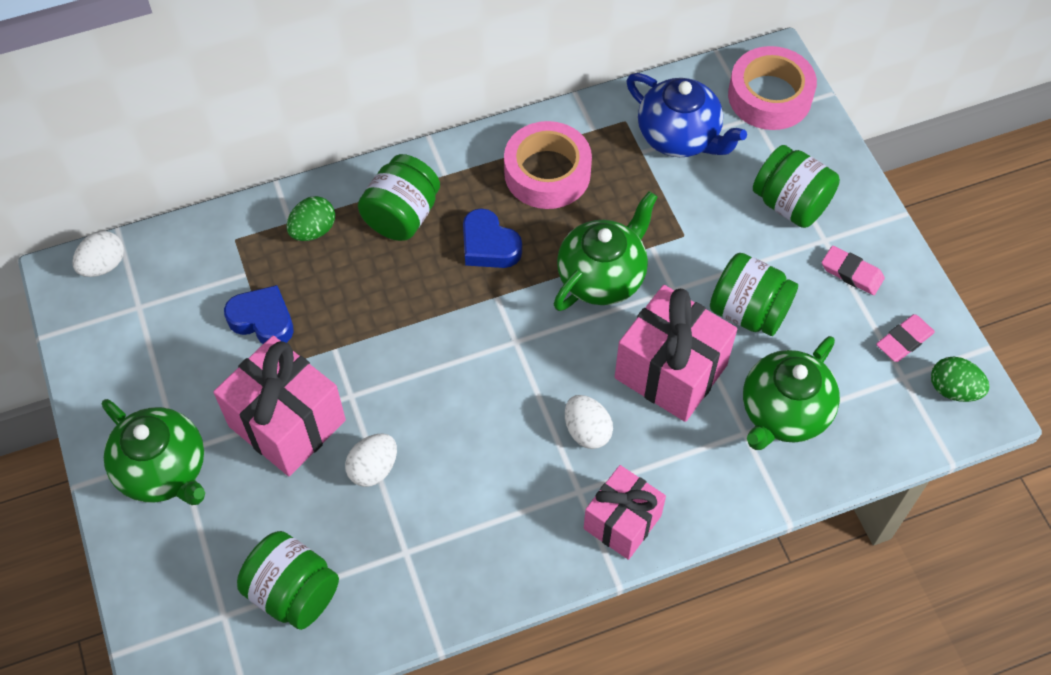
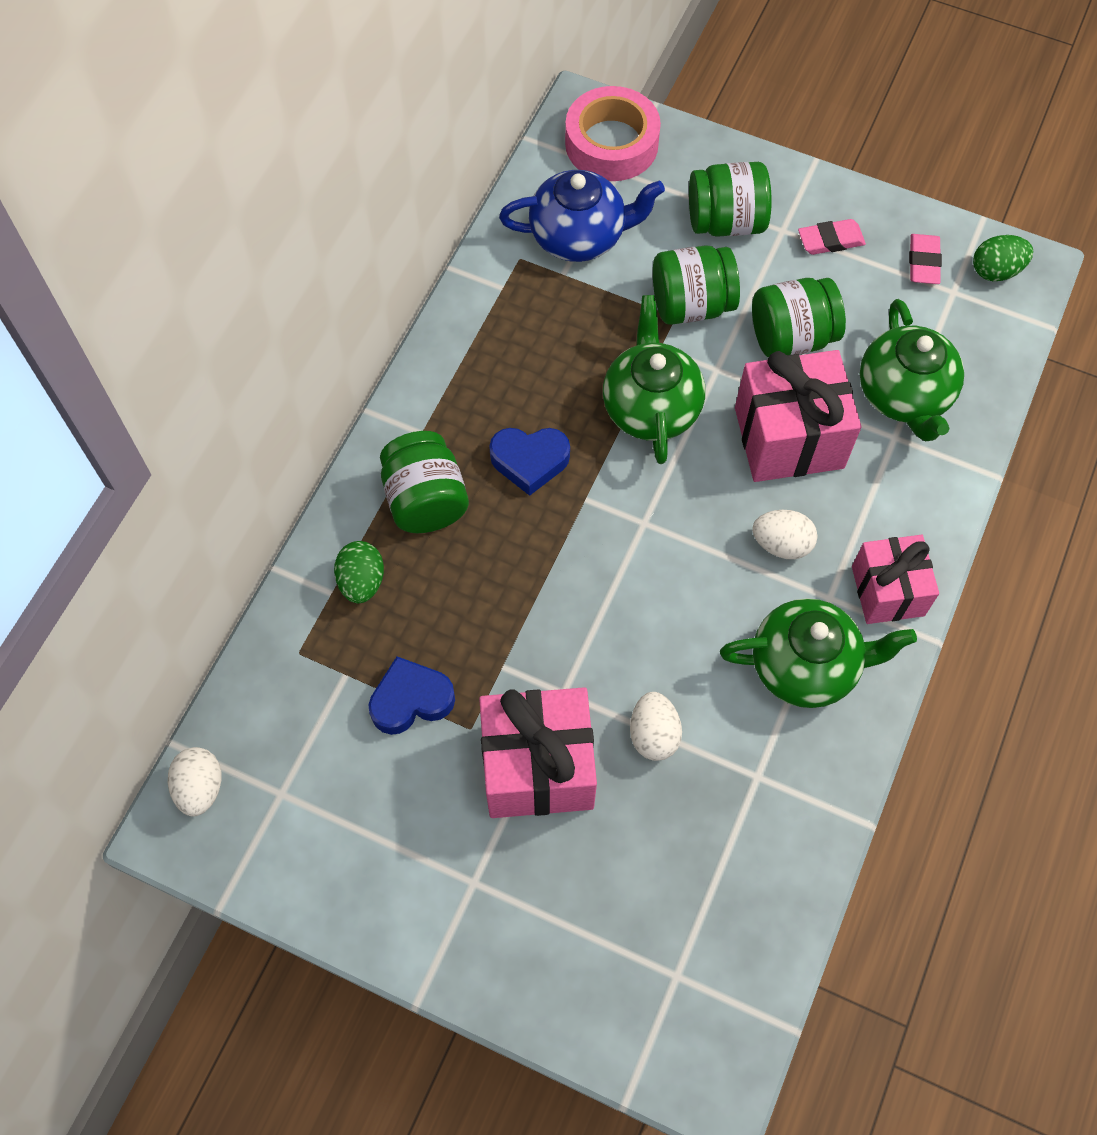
camera: 45 degrees left, 5 degrees up
green teapot [102,399,205,505] -> green teapot moved to [720,598,917,708]
green jar [237,531,339,630] -> green jar moved to [653,245,740,325]
pink tape [504,121,592,209] -> none

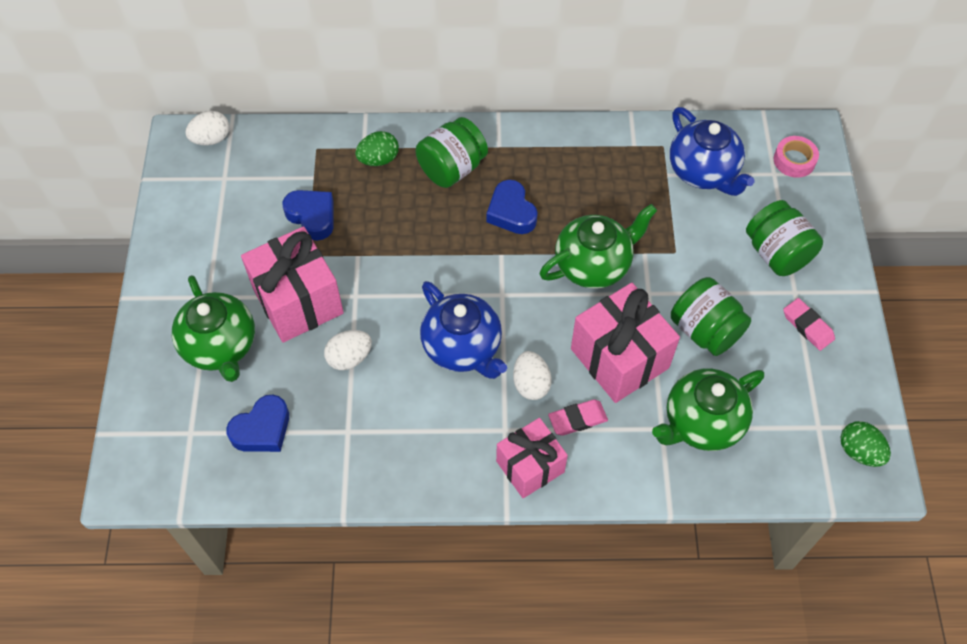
camera: 65 degrees right, 5 degrees down
pink tape [565,86,661,181] -> pink tape [774,136,819,178], size x0.56
green jar [653,245,740,325] -> none
green teapot [720,598,917,708] -> green teapot moved to [172,275,255,382]
pink eraser [909,234,942,284] -> pink eraser moved to [548,399,608,436]
none -> blue heart [226,395,289,452]
none -> blue teapot [420,281,507,379]

